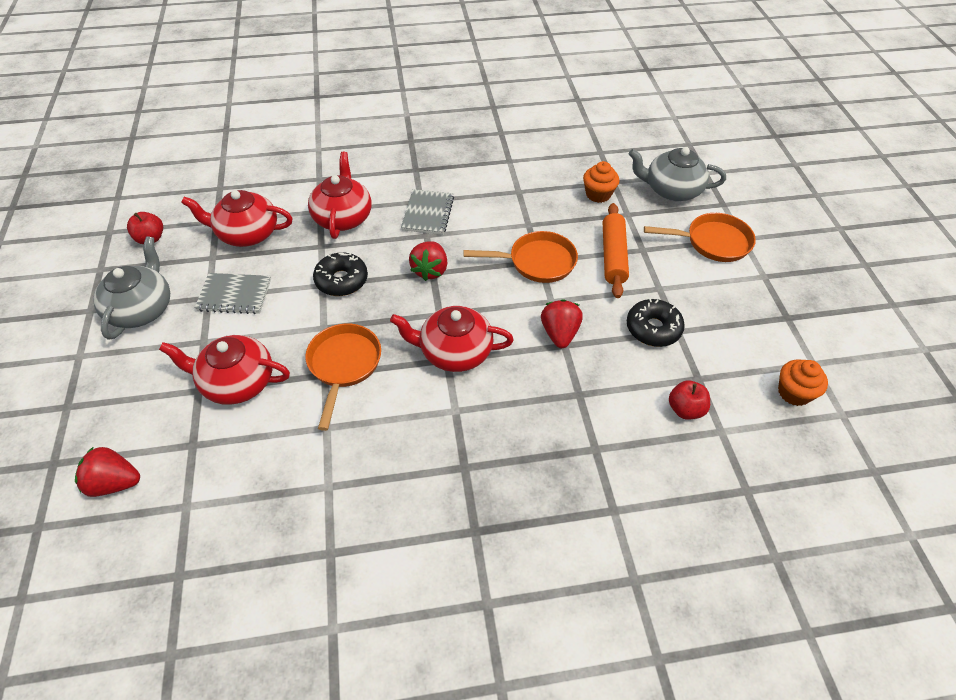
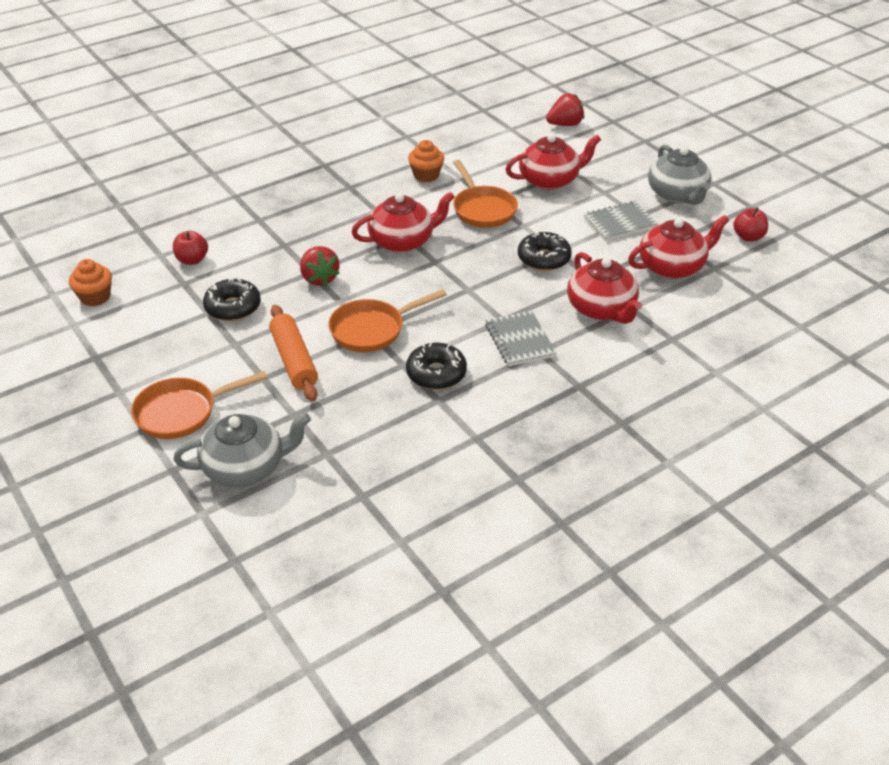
camera: 155 degrees right, 10 degrees down
red strawberry [409,241,447,281] -> none
orange cupcake [583,161,619,203] -> orange cupcake moved to [408,140,444,182]
none -> black donut [406,343,467,390]

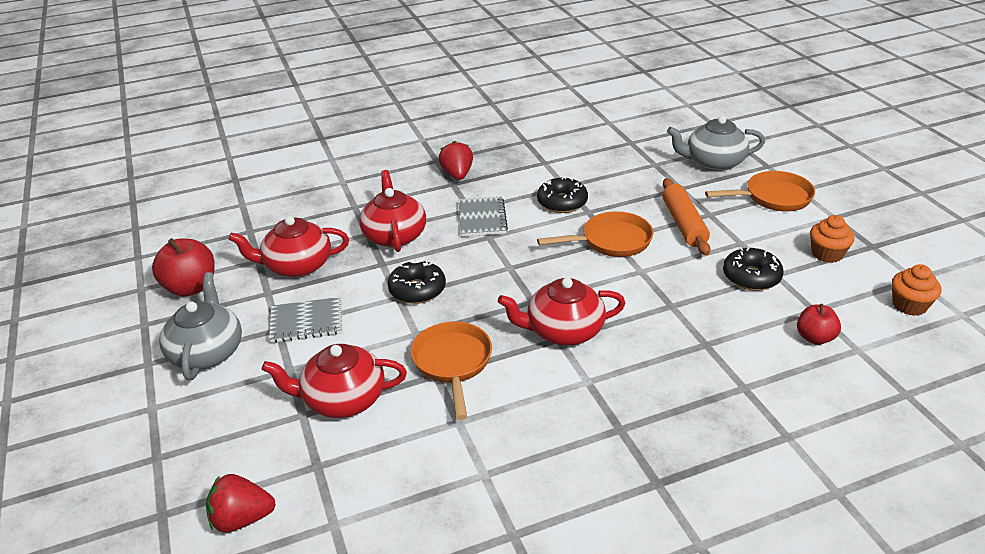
camera: 165 degrees left, 5 degrees down
red strawberry [300,246,340,286] -> red strawberry moved to [438,141,473,180]
orange cupcake [408,140,444,182] -> orange cupcake moved to [810,215,855,263]
red apple [733,207,768,242] -> red apple [152,238,215,297], size x1.61

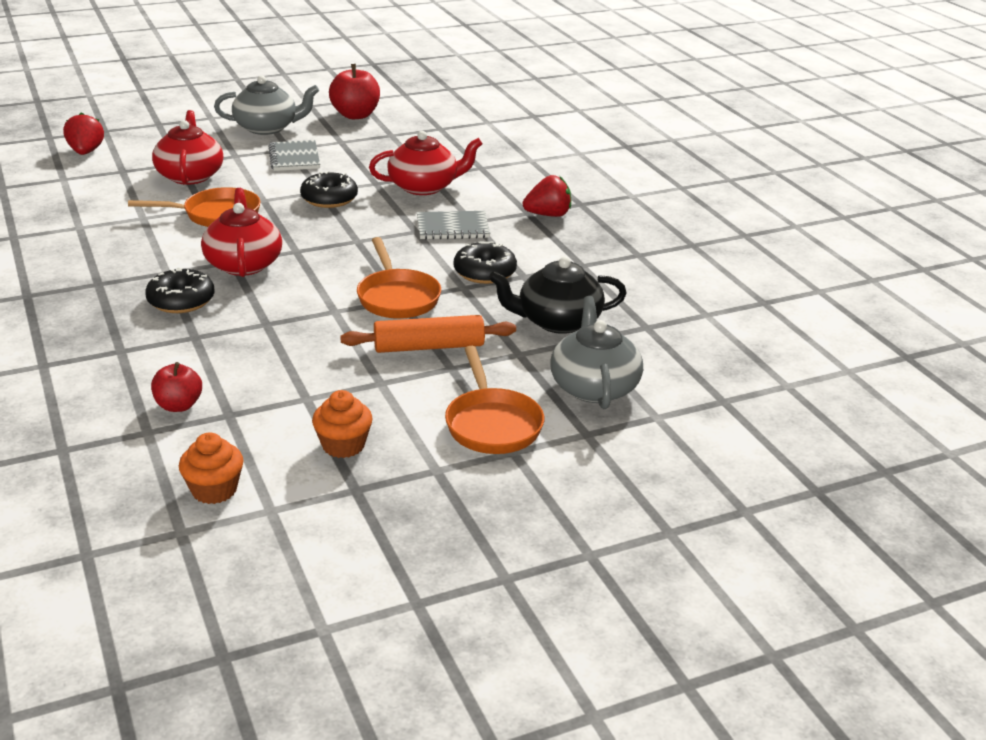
camera: 85 degrees right, 5 degrees down
red teapot [229,216,349,277] -> none
black donut [723,247,784,291] -> black donut moved to [145,267,215,313]
none -> black teapot [489,257,627,334]

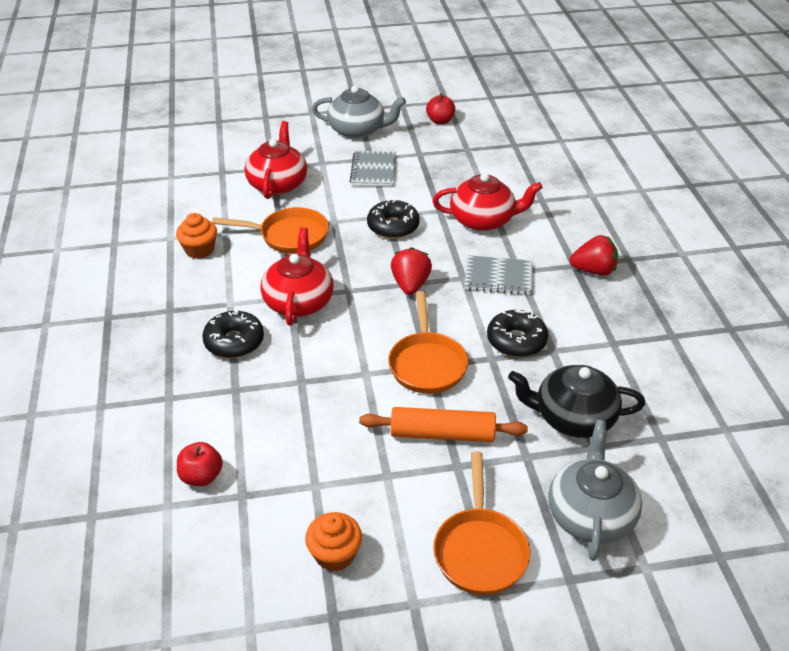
camera: 15 degrees right, 10 degrees up
red strawberry [63,113,104,155] -> red strawberry moved to [391,247,432,295]
orange cupcake [179,432,244,504] -> orange cupcake moved to [176,213,217,259]
red apple [329,64,380,119] -> red apple [426,93,455,124], size x0.62

